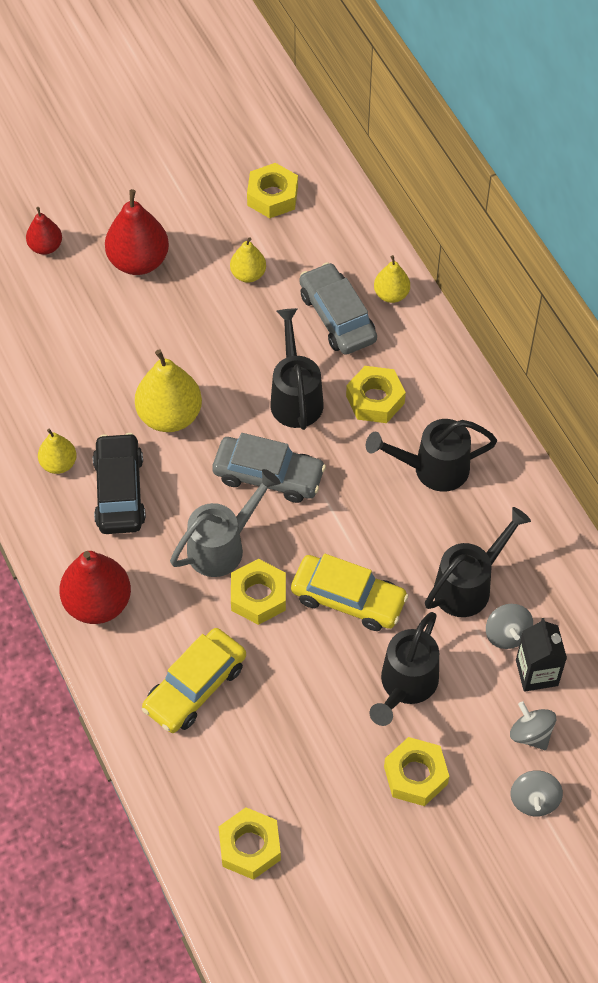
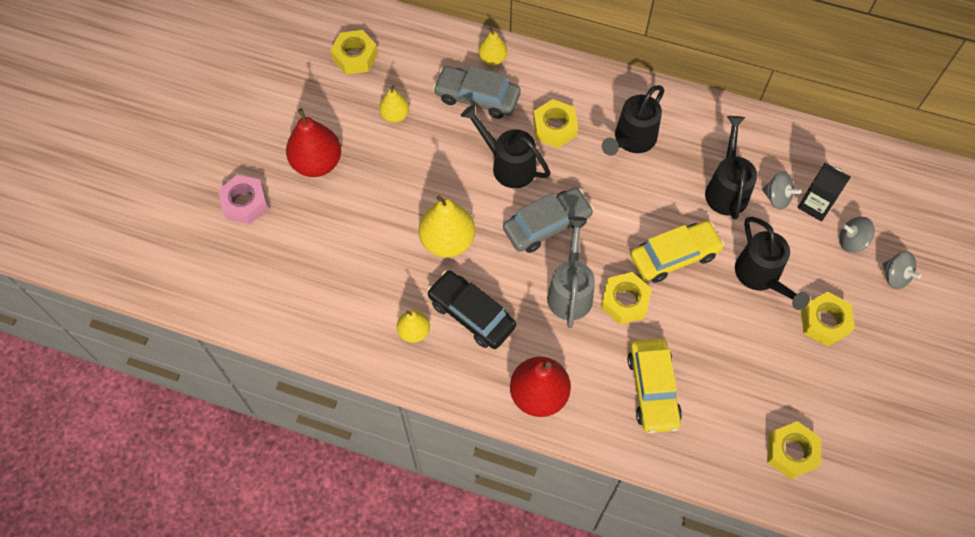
camera: 45 degrees left, 5 degrees up
red pear [26,207,62,255] -> pink nut [218,175,269,224]

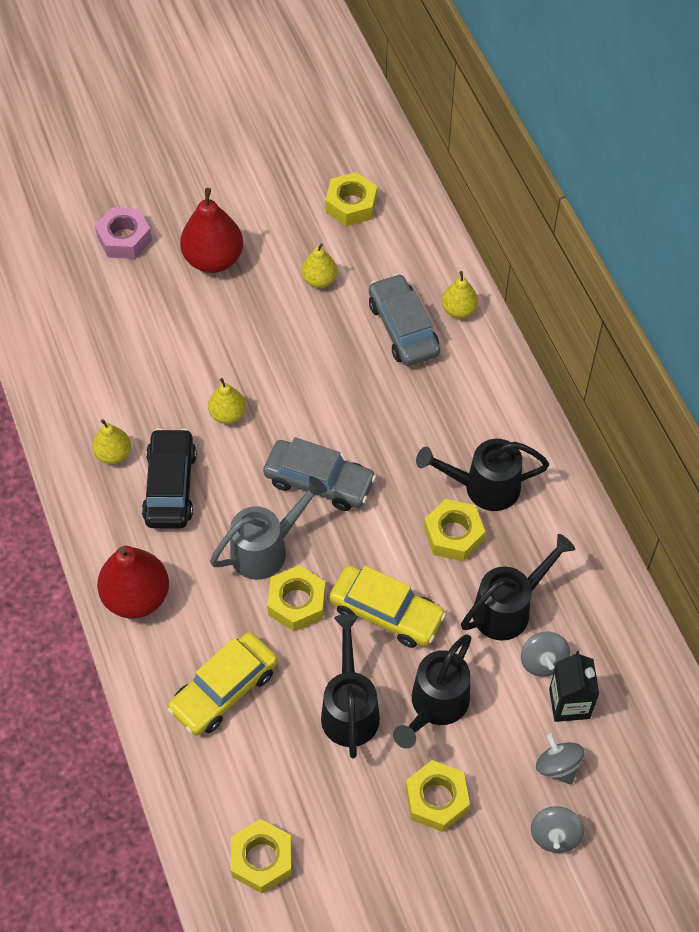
camera: 50 degrees right, 5 degrees down
yellow pear [419,195,475,258] -> yellow pear [208,378,246,424], size x0.57
black watering can [461,104,550,188] -> black watering can moved to [321,614,380,759]
yellow nut [533,99,578,148] -> yellow nut moved to [424,499,485,561]

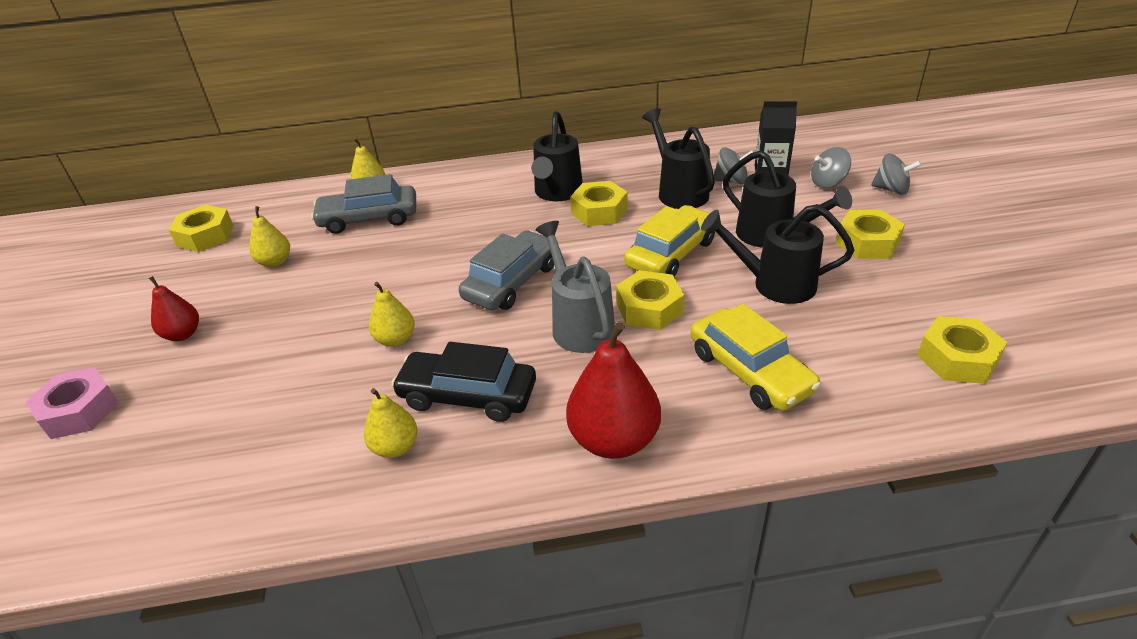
camera: 75 degrees left, 20 degrees down
red pear [180,188,243,273] -> red pear [149,276,199,341], size x0.57

